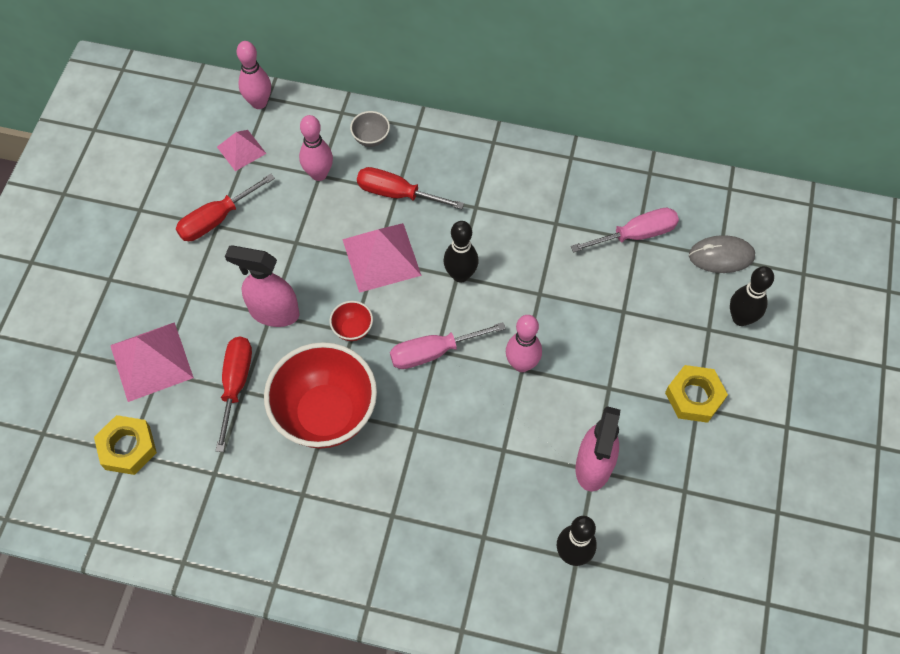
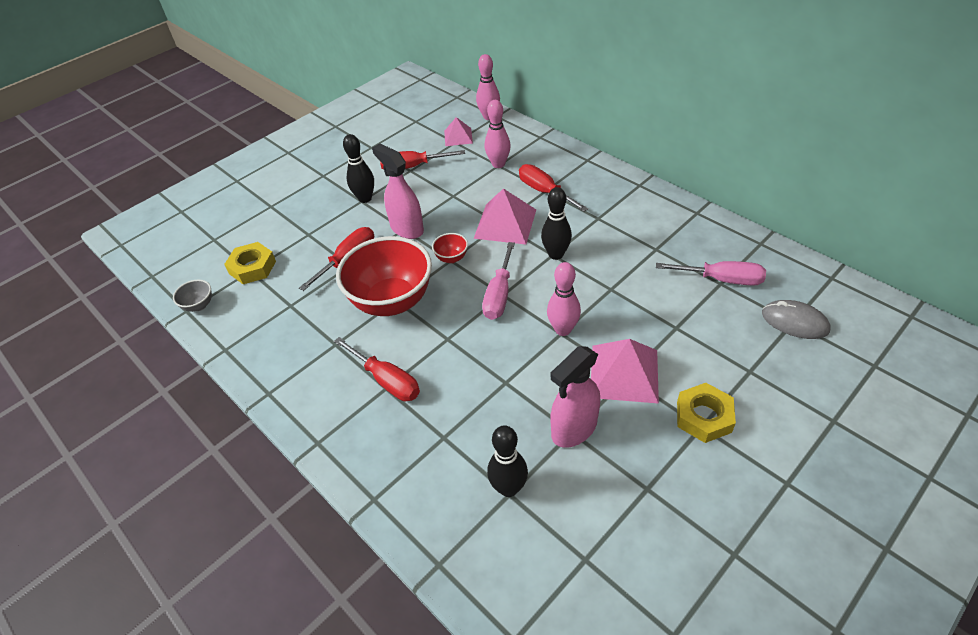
camera: 35 degrees right, 15 degrees down
pink pyramid [110,322,194,402] -> pink pyramid moved to [591,339,659,404]
grey bowl [350,111,390,147] -> grey bowl moved to [173,280,212,312]
pink screwdriver [390,322,506,369] -> pink screwdriver turned 90 degrees counterclockwise [482,242,515,320]
black bowling pin [730,266,774,326] -> black bowling pin moved to [343,134,374,203]
none -> red screwdriver [334,337,420,401]

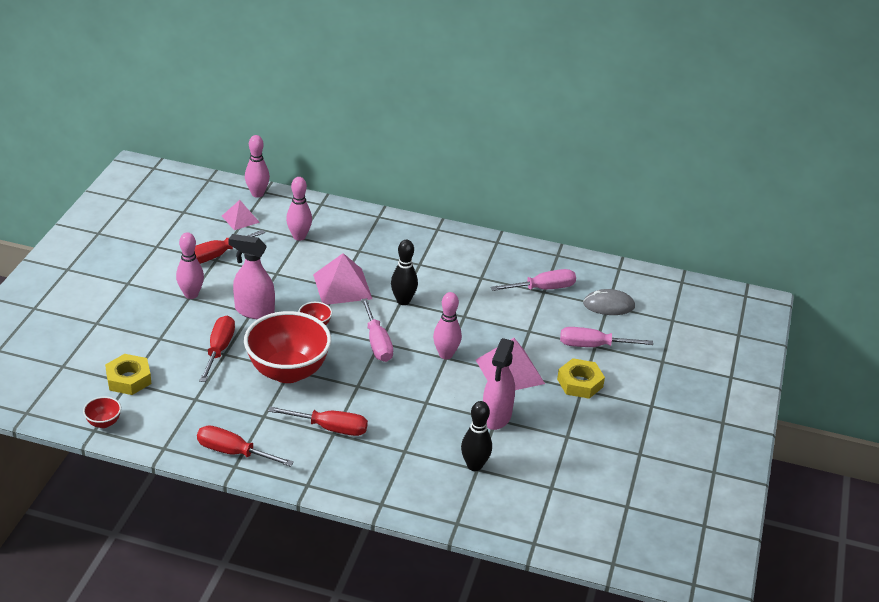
camera: 35 degrees left, 10 degrees down
grey bowl [173,280,212,312] -> red bowl [83,396,121,428]
black bowling pin [343,134,374,203] -> pink bowling pin [176,232,204,299]
red screwdriver [519,164,588,212] -> red screwdriver moved to [197,425,294,467]
none -> pink screwdriver [560,327,653,347]

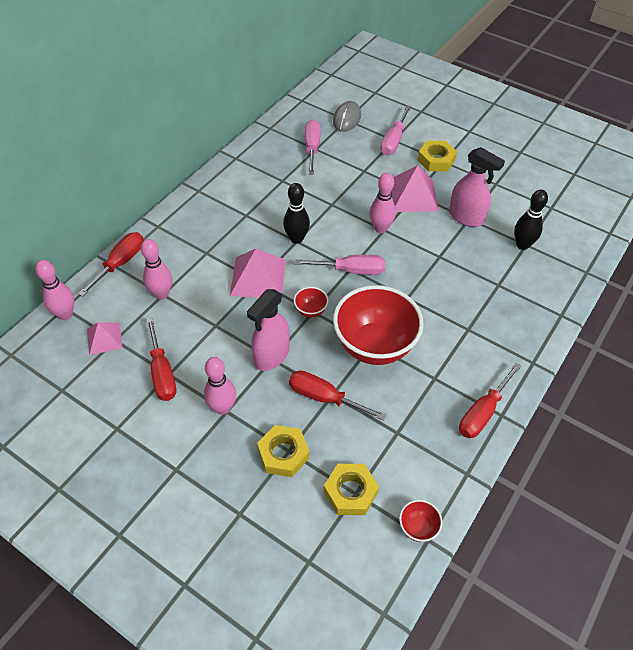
camera: 70 degrees left, 15 degrees up
red screwdriver [268,407,368,436] -> red screwdriver moved to [78,232,143,297]
none -> yellow nut [257,425,310,477]

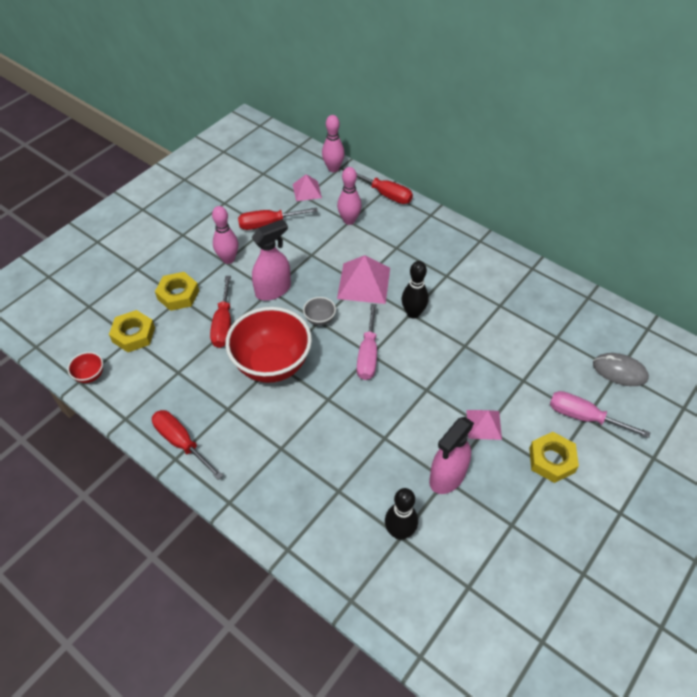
camera: 95 degrees right, 0 degrees up
pink spray bottle [247,289,290,371] -> pink spray bottle turned 105 degrees clockwise [252,219,291,301]
red screwdriver [289,370,387,421] -> red screwdriver turned 150 degrees clockwise [210,276,231,348]
red bowl [294,287,328,317] -> grey bowl [303,297,336,326]
pink screwdriver [305,120,321,175] -> none
pink bowling pin [369,173,396,233] -> none
pink pyramid [391,165,439,212] -> pink pyramid [466,410,502,440], size x0.60

